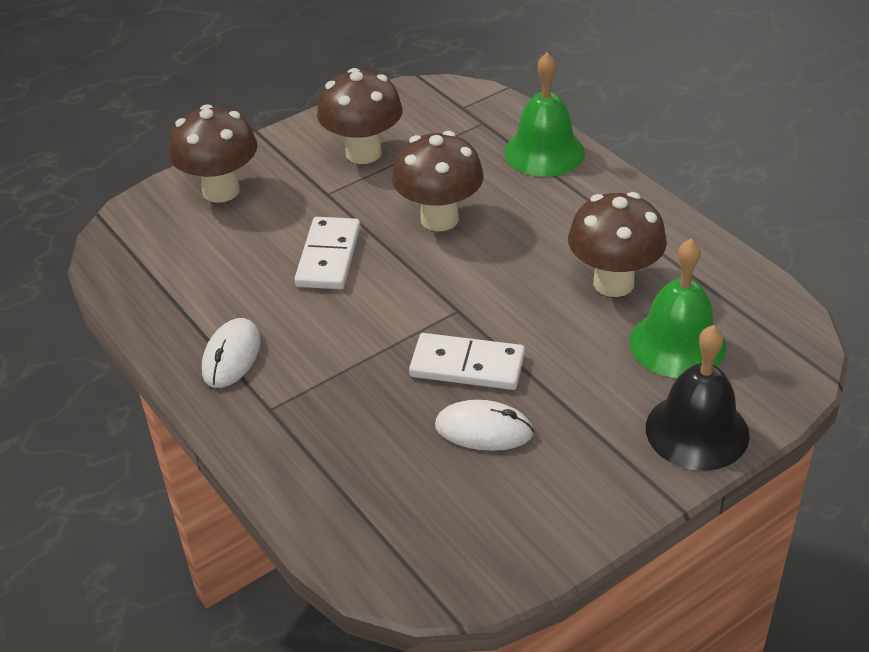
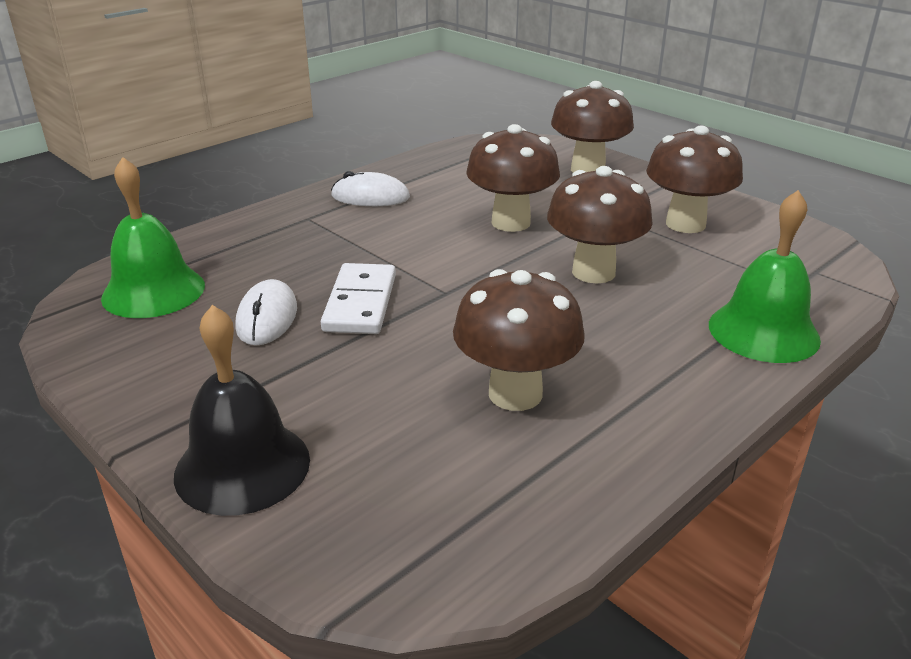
camera: 80 degrees right, 10 degrees down
white domino [294,217,360,289] -> brown mushroom [466,124,560,232]
green bell [630,239,726,378] -> green bell moved to [101,157,205,318]

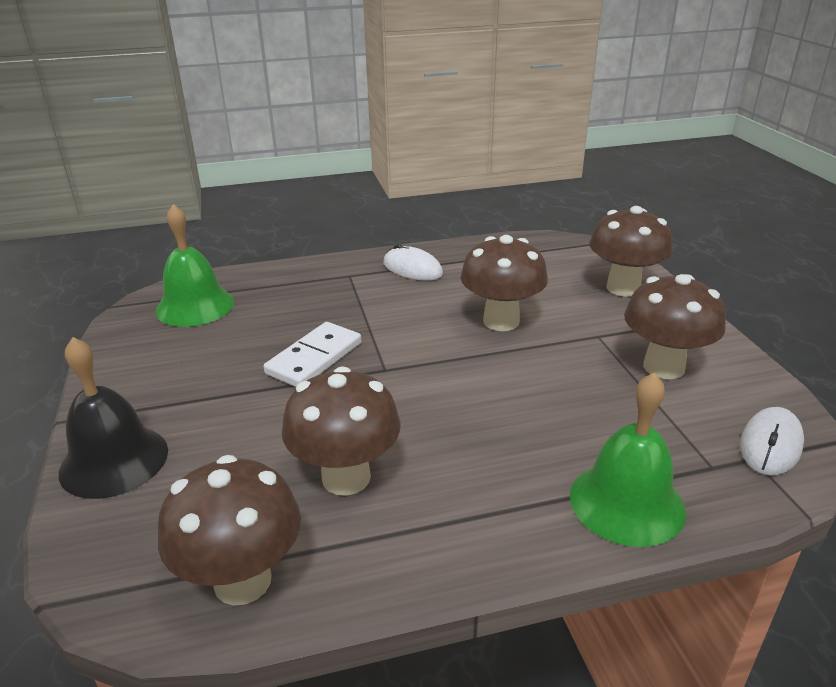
camera: 30 degrees right, 0 degrees up
white mouse [236,279,297,346] -> white mouse moved to [740,407,804,475]
brown mushroom [547,166,653,283] -> brown mushroom moved to [158,455,301,605]

